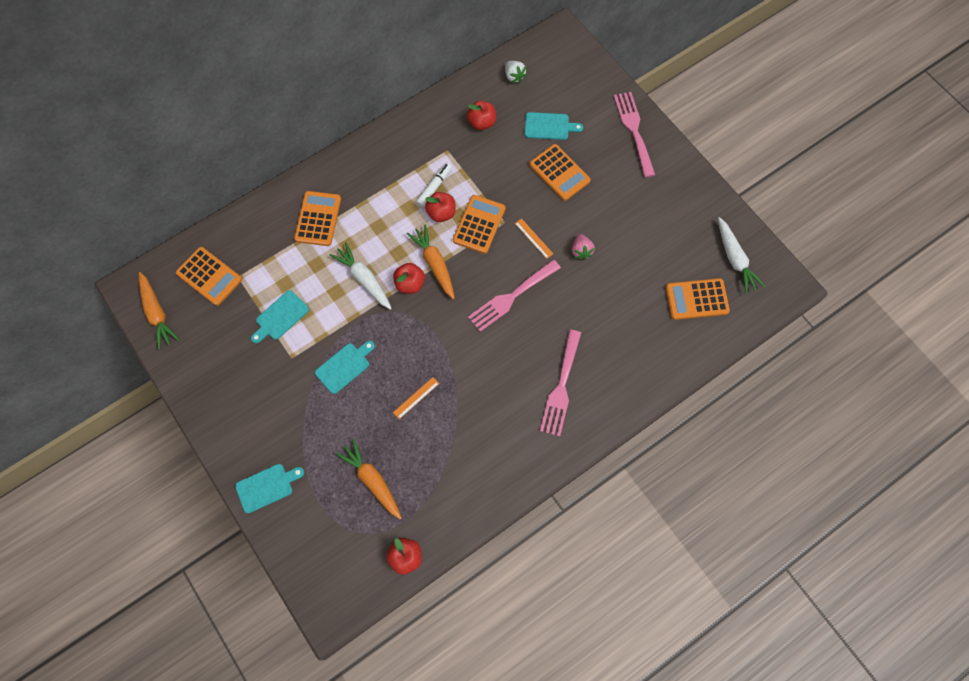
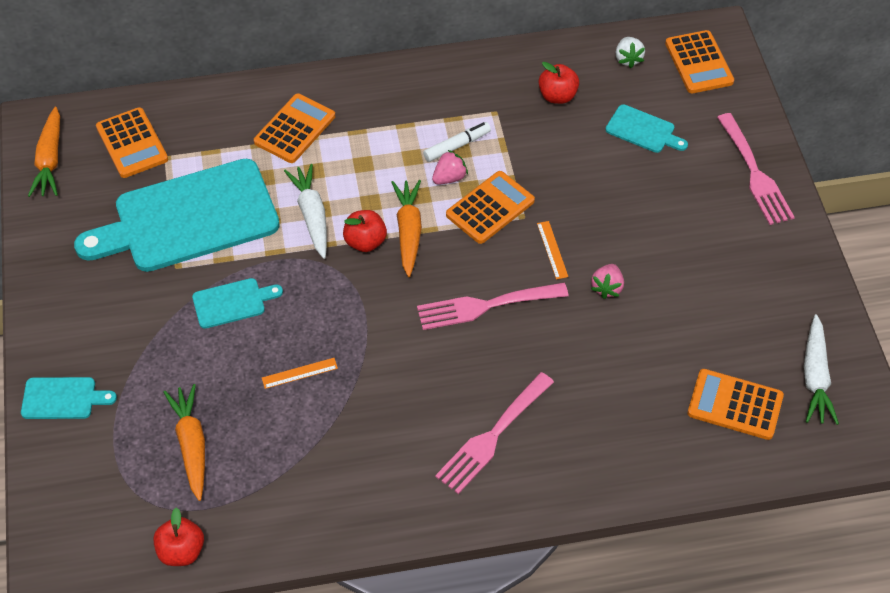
camera: 25 degrees right, 15 degrees down
turquoise cutting board [251,290,309,343] -> turquoise cutting board [74,159,280,272], size x2.32
red apple [425,192,456,222] -> pink strawberry [432,150,468,185]
orange calculator [529,144,591,201] -> orange calculator moved to [665,30,734,93]
pink fork [614,92,655,177] -> pink fork turned 150 degrees clockwise [717,113,795,225]

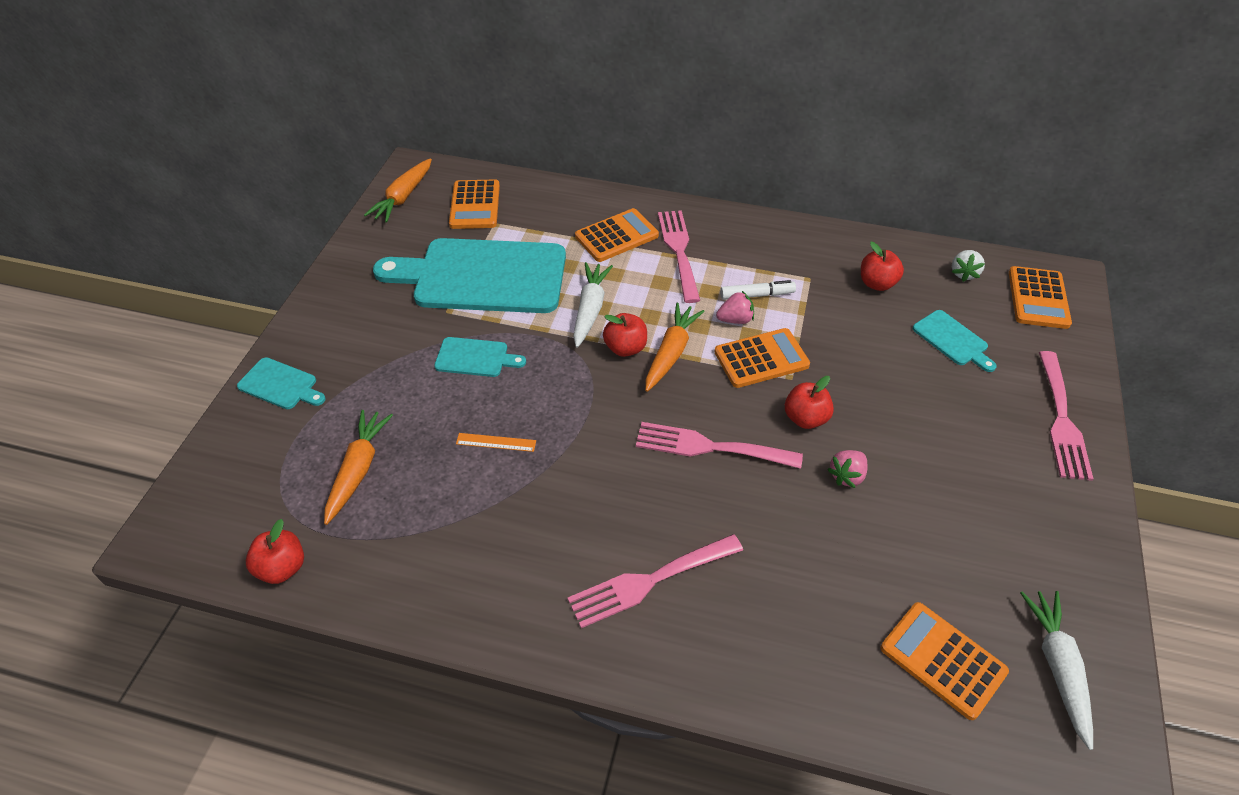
camera: 25 degrees right, 5 degrees down
orange ruler [537,221,568,280] -> red apple [785,376,834,429]
white carrot [804,314,839,425] -> white carrot turned 150 degrees clockwise [1020,591,1093,750]
none -> pink fork [658,210,700,303]

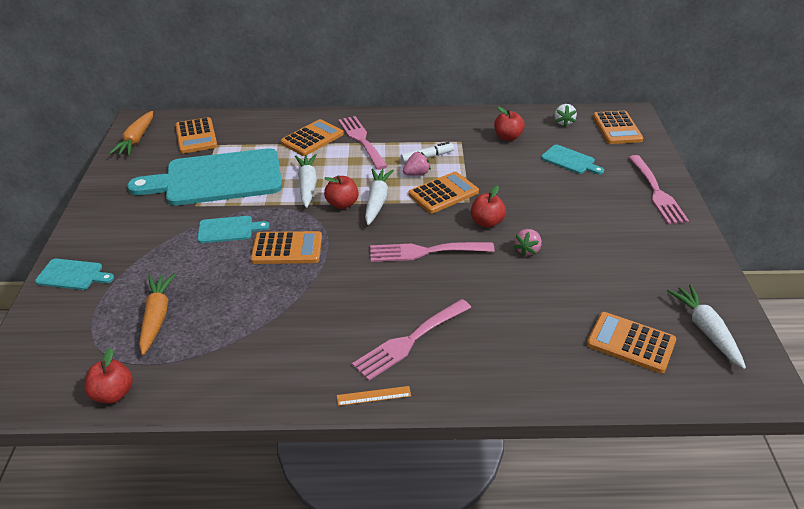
camera: 15 degrees left, 10 degrees down
orange ruler [456,433,536,452] -> orange ruler moved to [337,386,411,406]
orange carrot [645,303,705,392] -> white carrot [365,168,394,225]
none -> orange calculator [250,231,322,264]

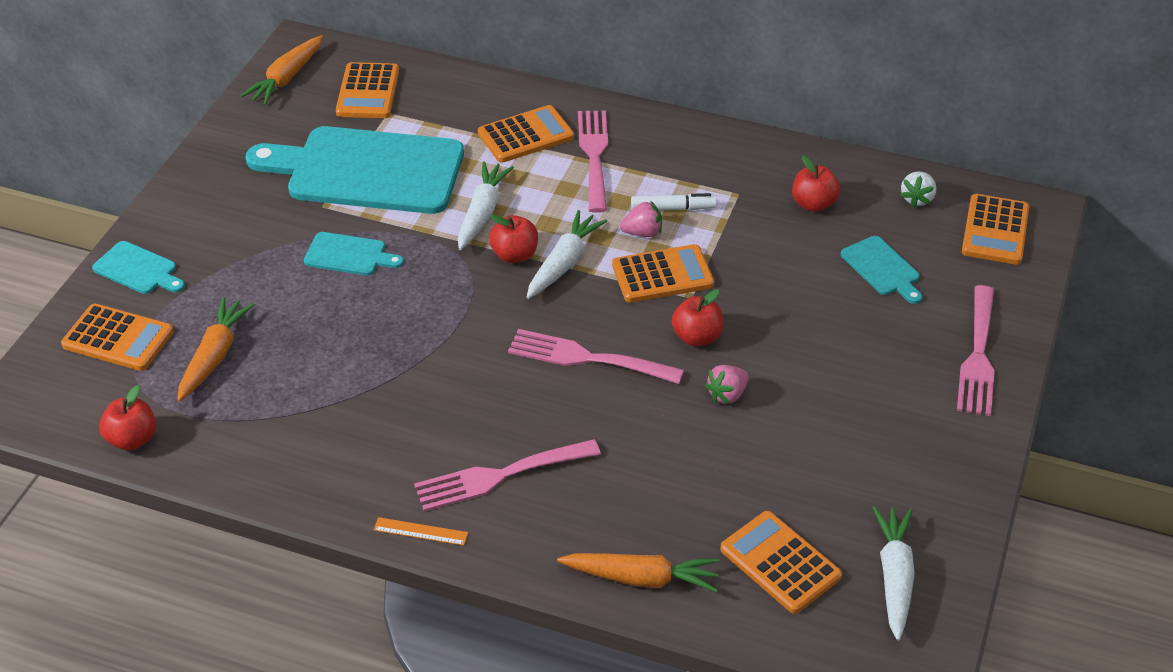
camera: 20 degrees right, 5 degrees up
orange calculator [250,231,322,264] -> orange calculator moved to [61,304,174,371]
none -> orange carrot [557,553,720,592]

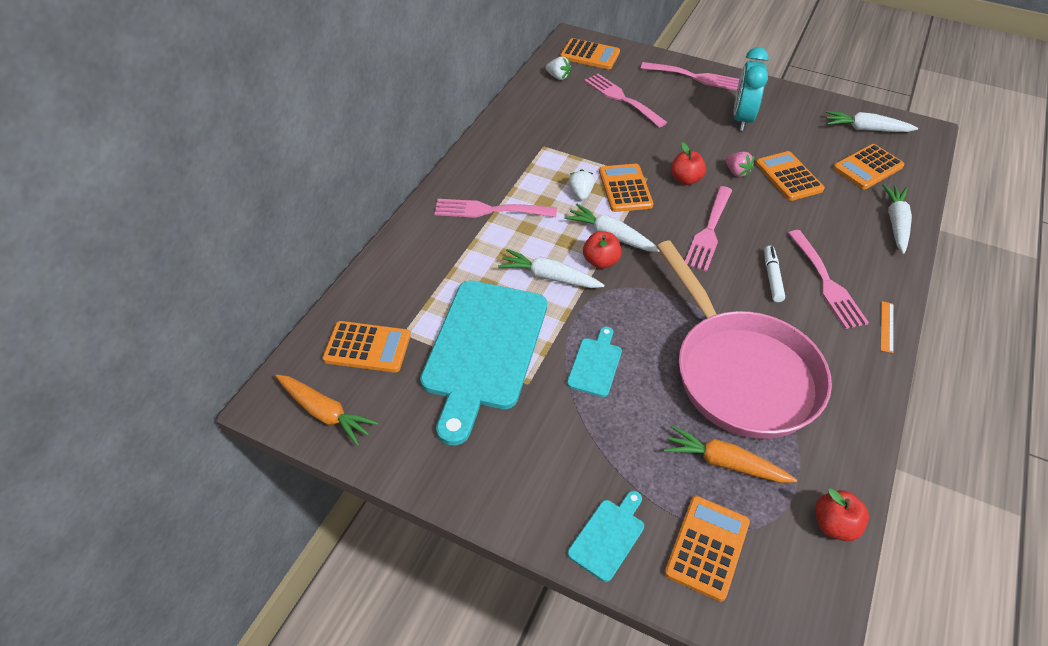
camera: 85 degrees left, 5 degrees up
orange calculator [478,105,574,163] -> orange calculator moved to [756,151,825,201]
orange carrot [557,553,720,592] -> white carrot [882,184,912,254]
pink strawberry [620,201,662,237] -> white strawberry [568,169,595,201]
white marker [631,193,717,210] -> white marker moved to [764,246,785,302]
red apple [792,155,840,212] -> none
turquoise cutting board [841,236,923,304] -> pink fork [584,74,667,128]
none -> pink pan [656,241,832,439]
none -> turquoise clock [733,47,769,131]

